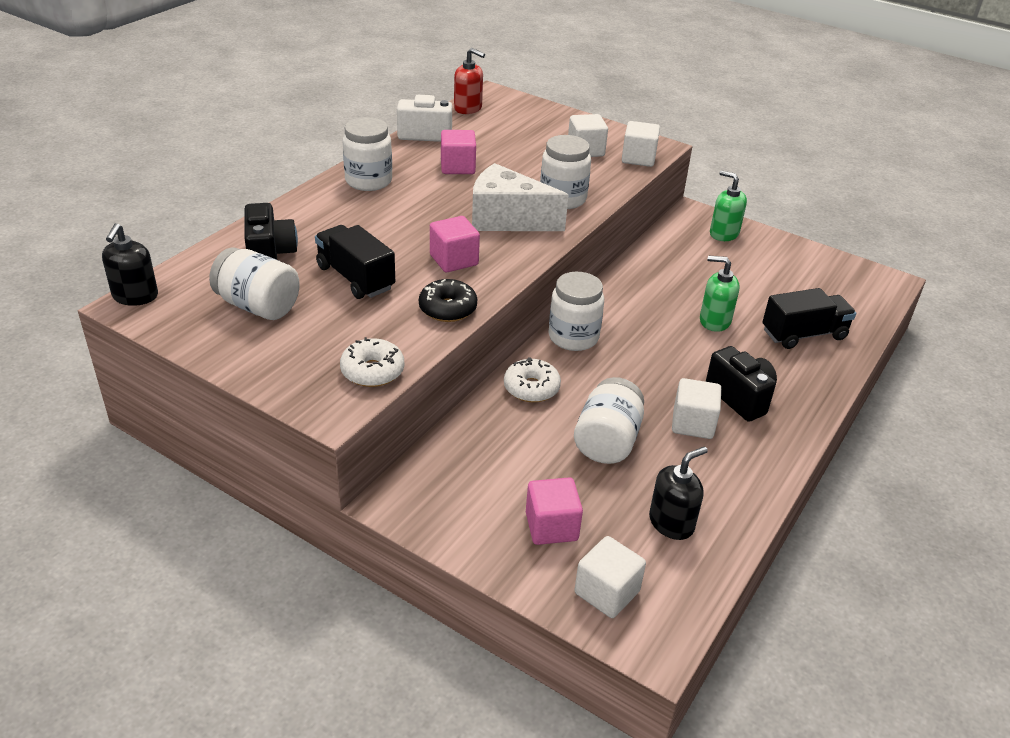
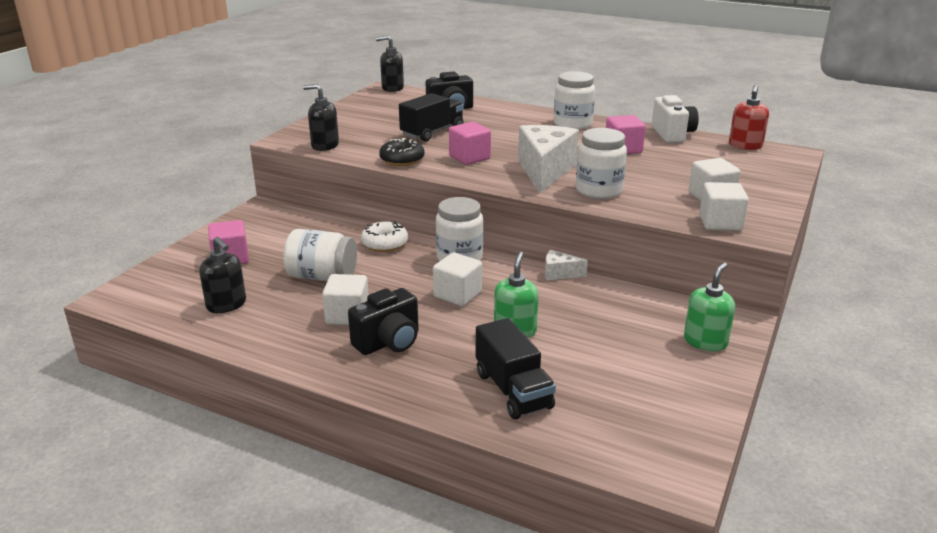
camera: 85 degrees right, 10 degrees down
white jar [209,247,300,320] -> none
white donut [340,337,404,387] -> black soap dispenser [303,84,339,151]
white cube [574,536,646,618] -> white cube moved to [433,252,482,306]
none -> white cheese [545,250,588,280]

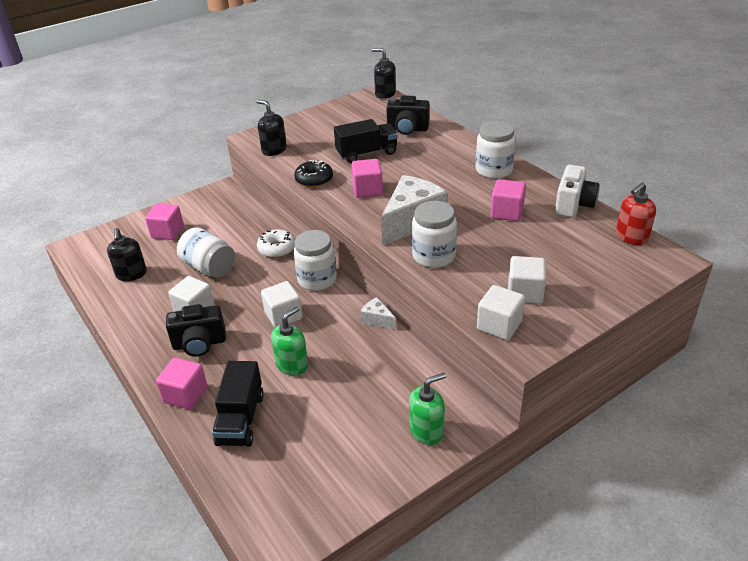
camera: 30 degrees right, 10 degrees up
none -> pink cube [156,358,208,410]

